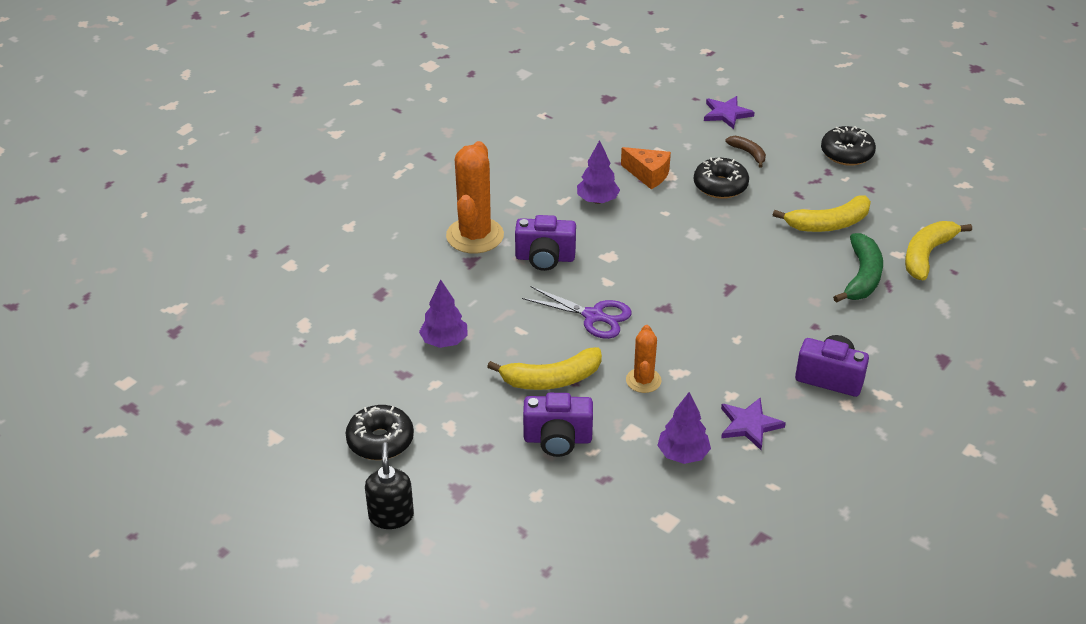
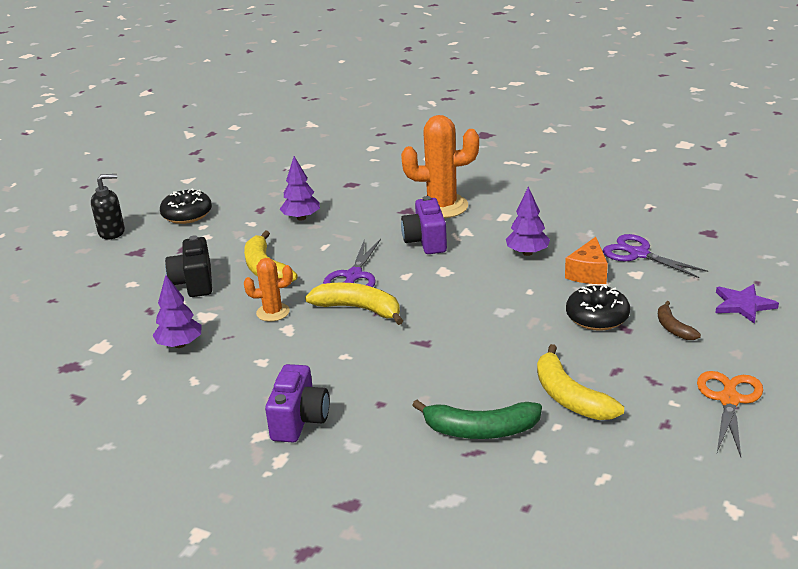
camera: 80 degrees right, 10 degrees down
purple camera [523,393,593,457] -> black camera [165,235,212,297]
purple star [721,398,786,450] -> none
brown banana [725,136,766,168] -> brown banana turned 120 degrees clockwise [658,301,701,340]
black donut [821,126,876,166] -> orange scissors [697,371,763,457]
yellow banana [905,221,972,280] -> yellow banana moved to [305,283,403,325]
none -> purple scissors [603,234,708,278]

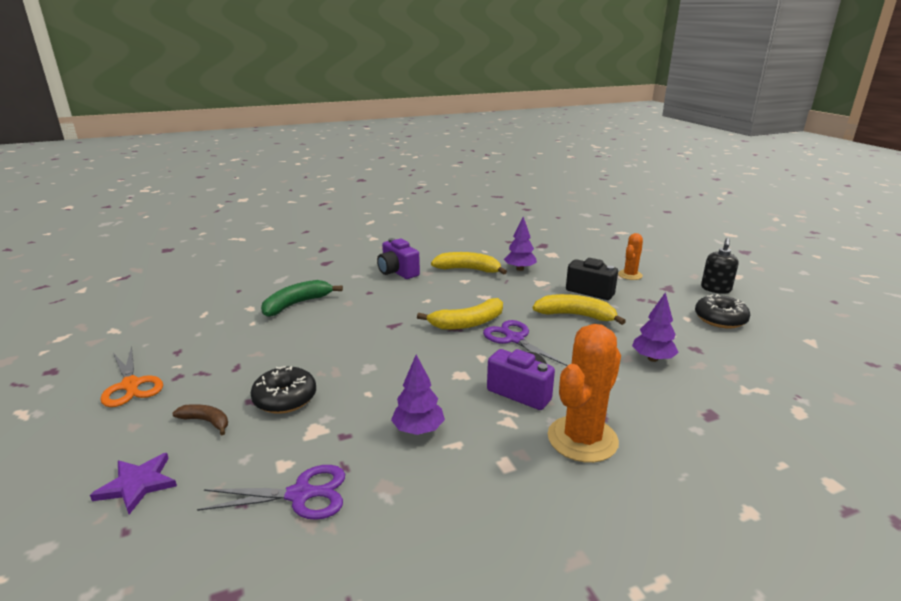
camera: 130 degrees right, 5 degrees down
orange cactus [244,258,293,322] -> orange cactus moved to [618,233,643,280]
yellow banana [537,344,624,420] -> yellow banana moved to [431,252,507,274]
orange cheese [565,237,608,284] -> none

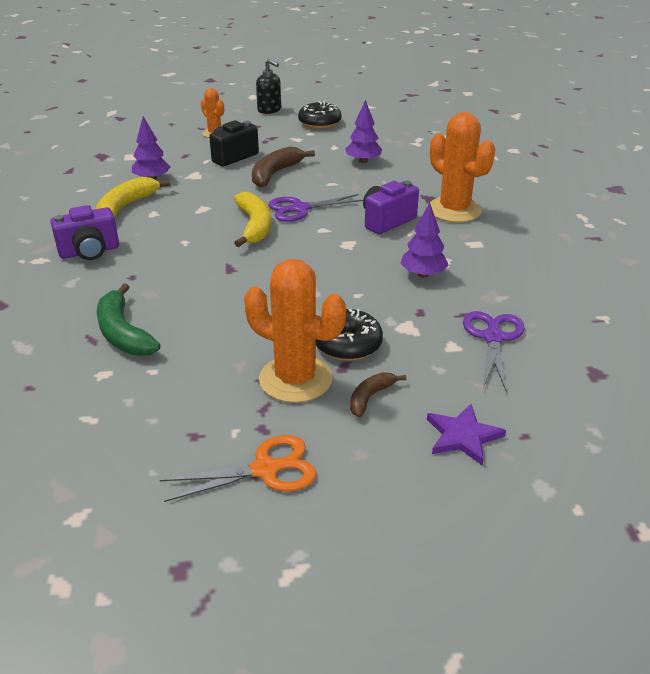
camera: 75 degrees left, 10 degrees up
yellow banana [533,294,626,325] -> brown banana [252,147,315,188]
none -> orange cactus [244,259,346,403]

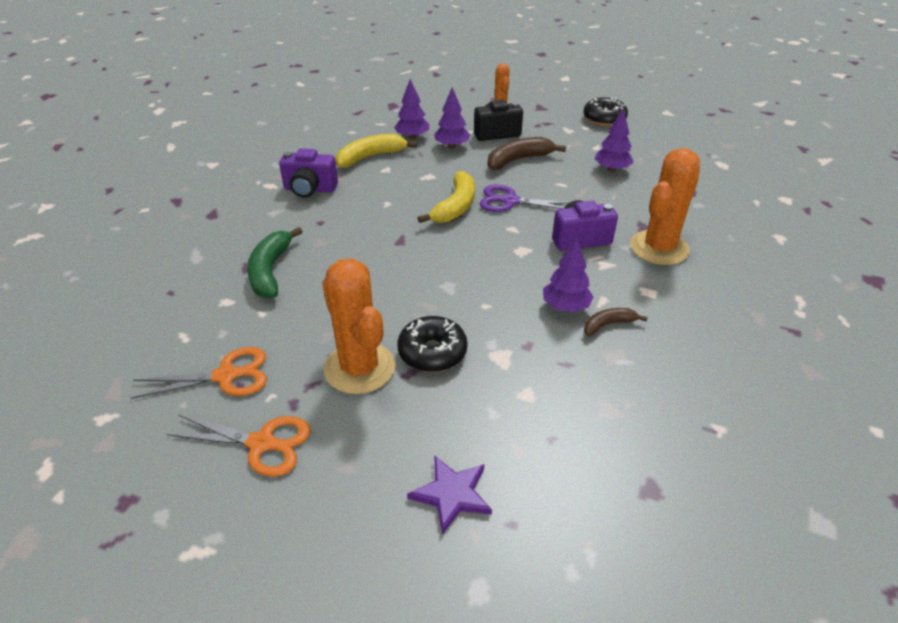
camera: 30 degrees right, 5 degrees up
black soap dispenser [256,59,281,114] -> none
brown banana [350,372,406,417] -> brown banana moved to [584,308,648,336]
orange cactus [430,112,495,222] -> orange cactus turned 45 degrees clockwise [630,148,700,265]
purple scissors [463,311,525,392] -> none
none -> orange scissors [131,347,267,399]
none -> purple tree [434,87,470,148]

